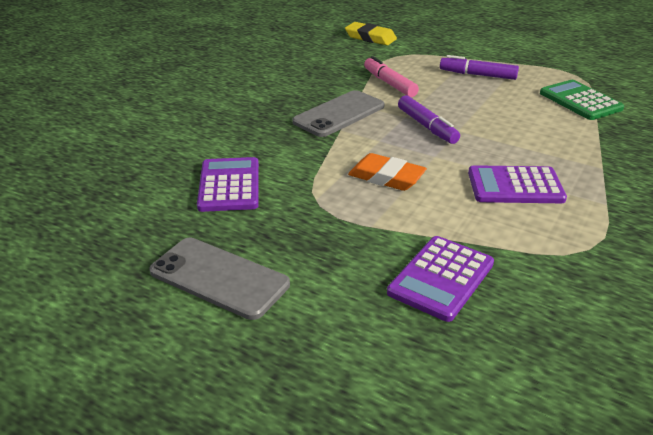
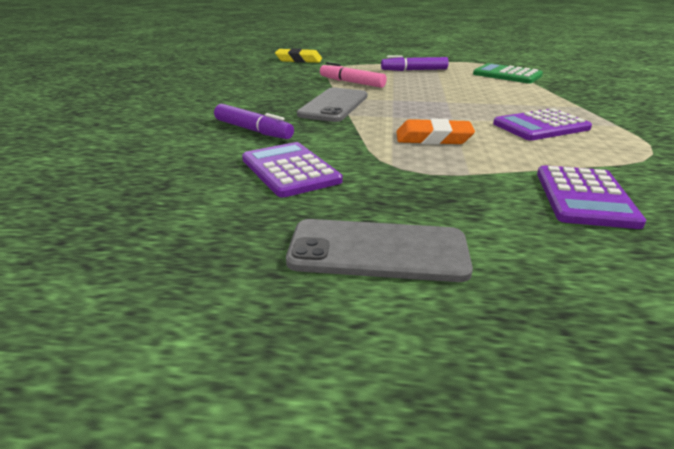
camera: 25 degrees left, 5 degrees down
purple marker [398,95,460,144] -> purple marker moved to [214,104,294,139]

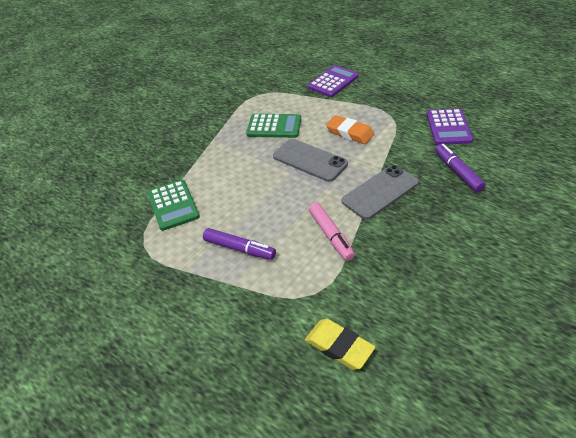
camera: 145 degrees left, 15 degrees up
grey phone [286,219,473,282] -> grey phone moved to [273,139,348,182]
purple calculator [493,108,592,141] -> green calculator [246,114,301,138]

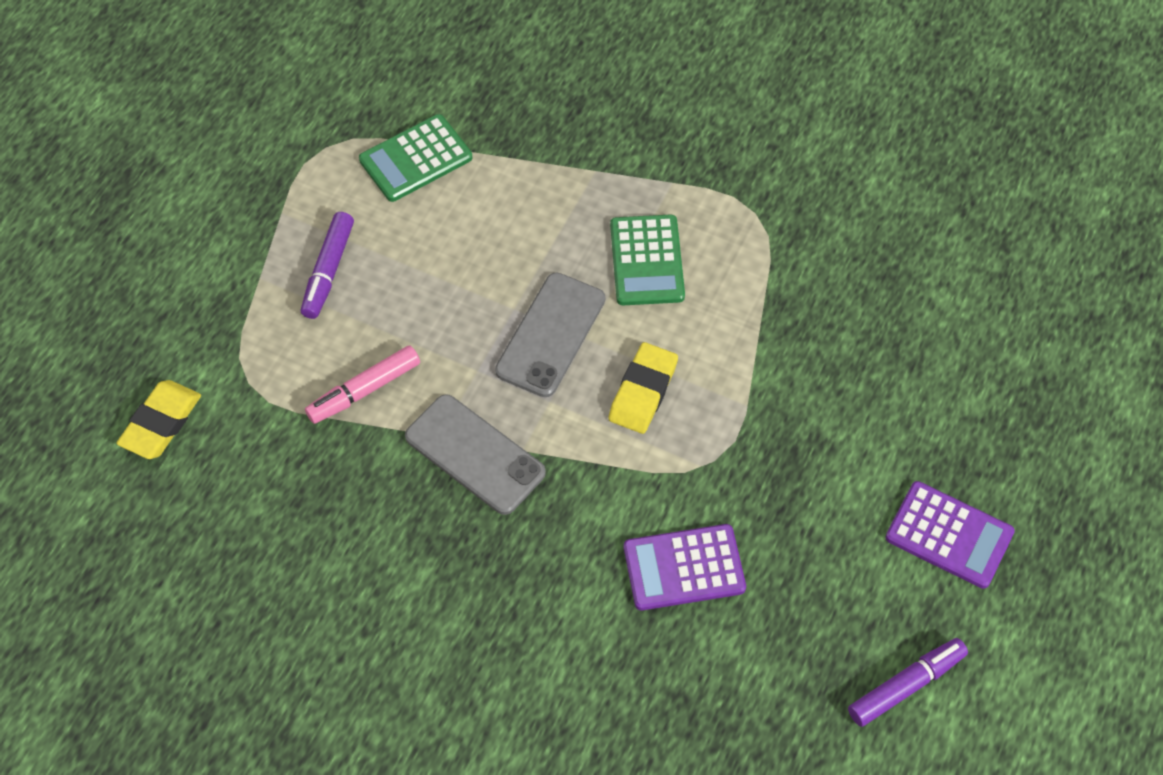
camera: 75 degrees right, 15 degrees up
purple calculator [307,65,359,97] -> purple calculator moved to [886,481,1015,589]
orange eraser [326,115,374,144] -> yellow eraser [608,342,678,434]
purple marker [435,144,486,193] -> purple marker moved to [848,638,968,727]

